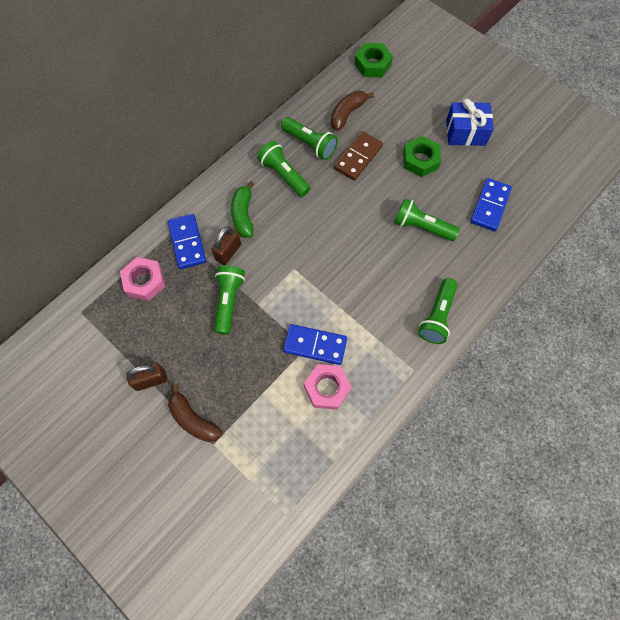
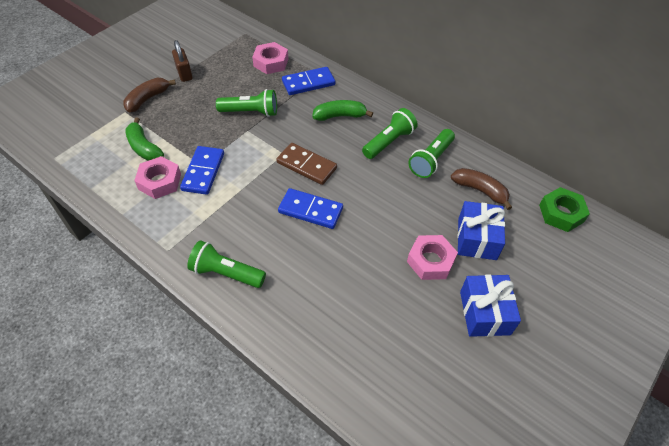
camera: 85 degrees right, 15 degrees down
brown padlock [211,226,241,265] -> none
brown domino [334,131,383,181] -> brown domino moved to [276,143,337,185]
green flashlight [394,198,460,241] -> none
green nut [403,136,441,177] -> pink nut [407,235,458,280]
blue domino [470,178,512,231] -> blue domino moved to [278,188,343,229]
none -> green banana [125,118,164,161]
none -> blue gift [458,201,505,260]

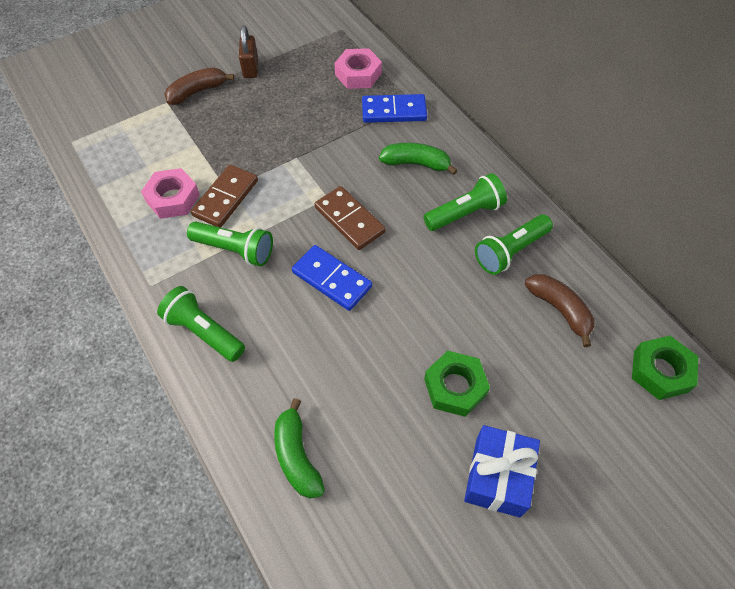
camera: 20 degrees right, 5 degrees up
green banana [125,118,164,161] -> green banana moved to [274,398,325,499]
blue domino [180,146,224,195] -> brown domino [191,165,258,228]
green flashlight [216,89,277,117] -> green flashlight moved to [187,222,273,266]
pink nut [407,235,458,280] -> green nut [424,351,490,417]
blue gift [458,201,505,260] -> none

